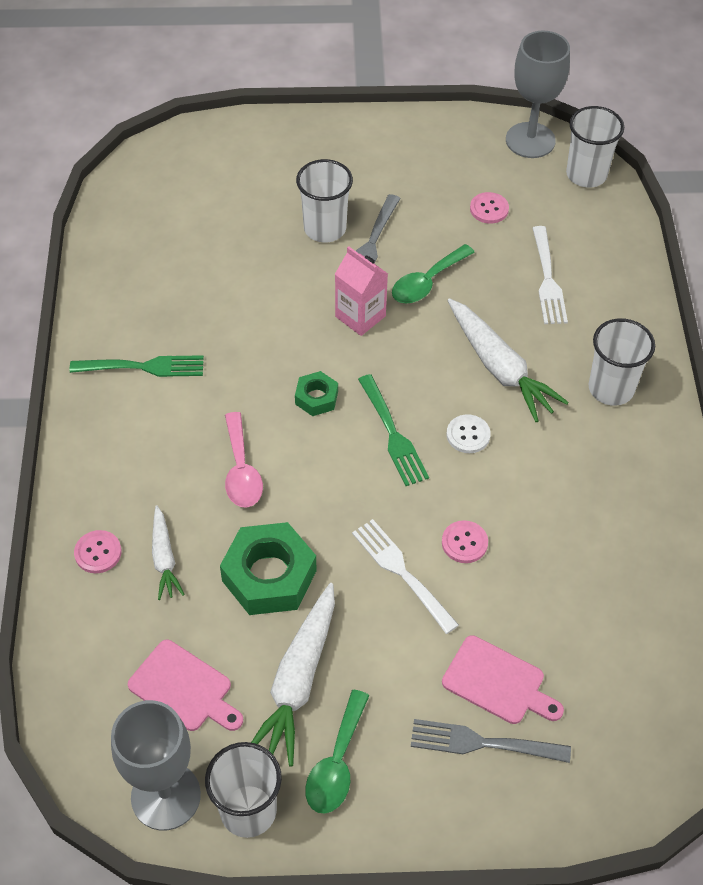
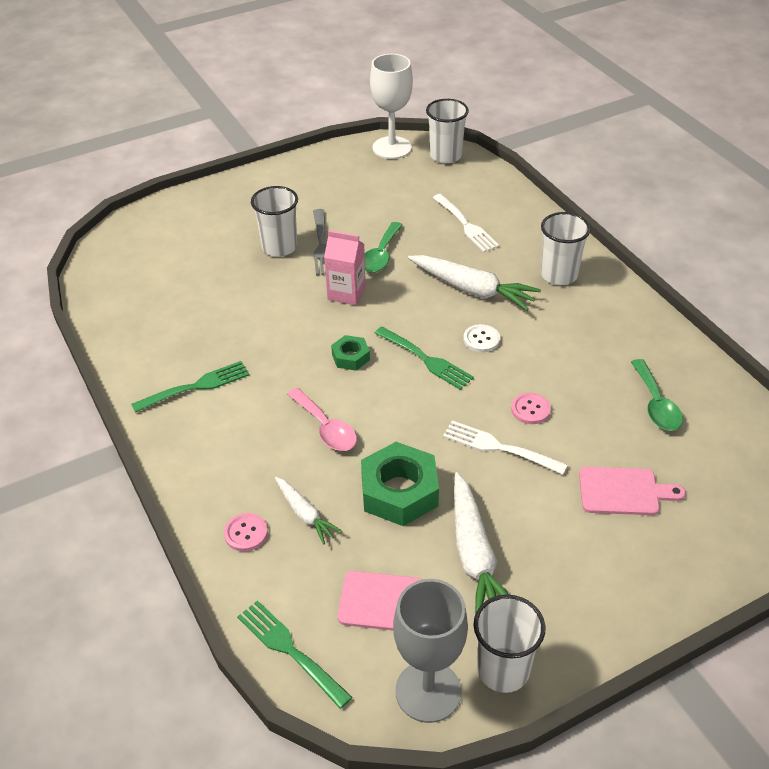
camera: 25 degrees left, 10 degrees down
green spoon [305,690,370,814] -> green spoon moved to [631,359,683,431]
grey fork [411,719,571,763] -> none
pink button [470,192,509,224] -> none
grey goblet [506,31,570,158] -> white goblet [370,54,413,159]
none -> green fork [237,600,352,709]

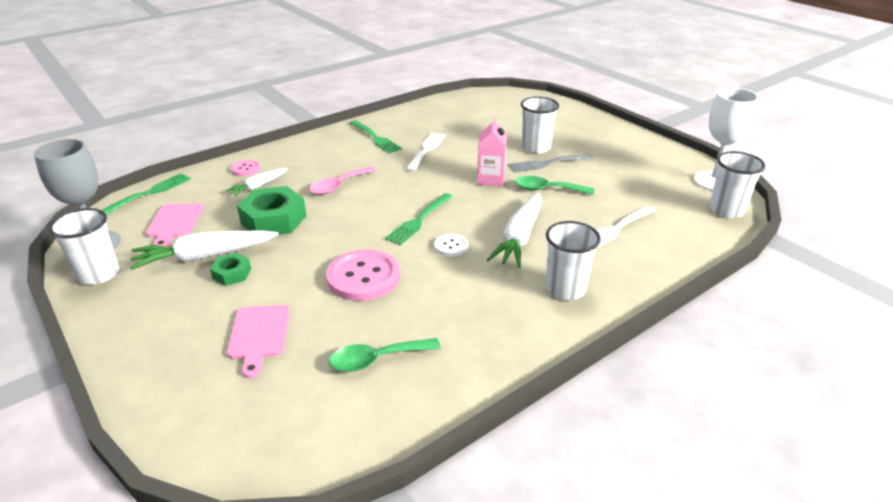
camera: 80 degrees right, 10 degrees down
green nut [331,335,370,370] -> green nut moved to [210,253,251,286]
white fork [443,420,568,475] -> white fork moved to [406,133,445,171]
pink button [511,393,551,424] -> pink button [326,249,400,301], size x2.01

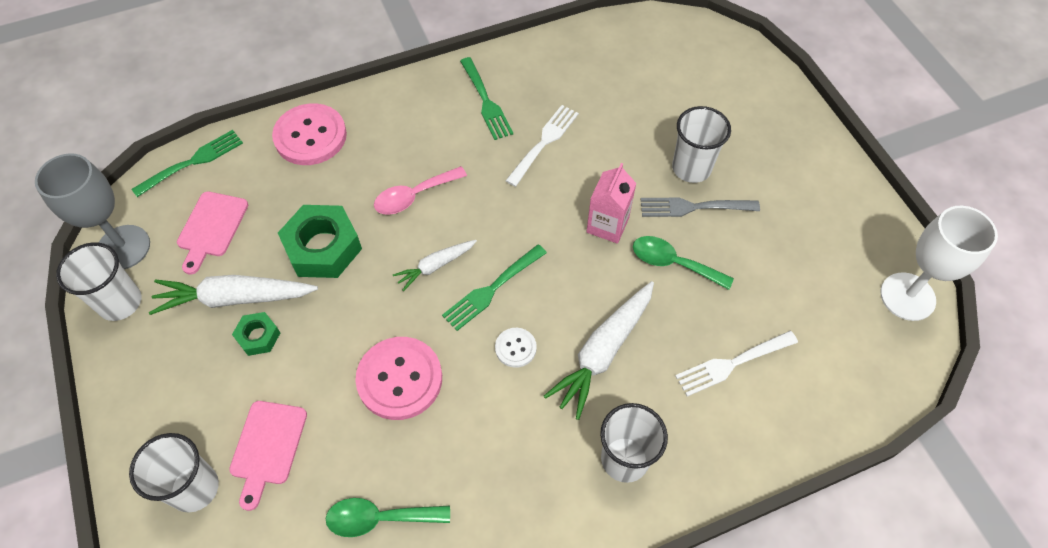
camera: 15 degrees right, 25 degrees up
white carrot [225,168,287,197] -> white carrot moved to [393,240,477,291]
pink button [231,160,260,176] -> pink button [272,103,347,165], size x2.01
white cup [710,151,766,218] -> white cup moved to [129,433,219,513]

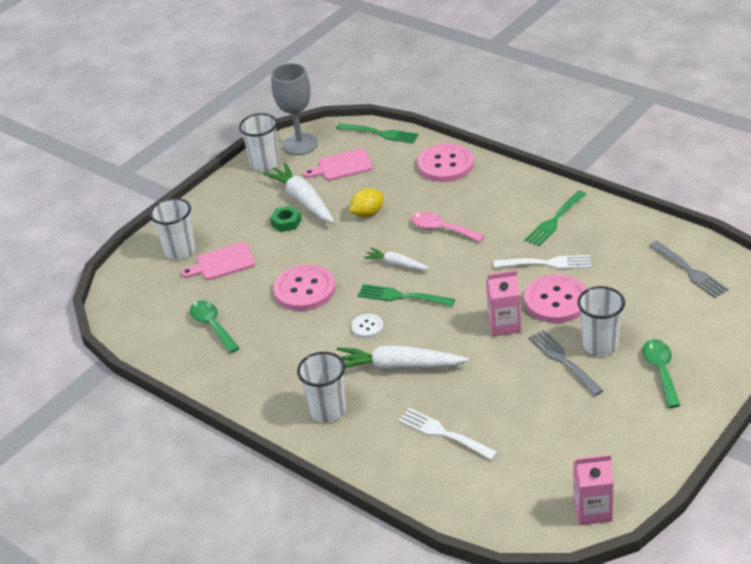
camera: 65 degrees right, 20 degrees down
green nut [278,205,362,278] -> yellow lemon [349,188,384,217]
green spoon [633,236,734,290] -> green spoon moved to [642,339,681,408]
white goblet [881,206,998,321] -> pink carton [573,454,614,525]
none -> pink button [524,275,587,323]
none -> grey fork [649,241,729,298]

